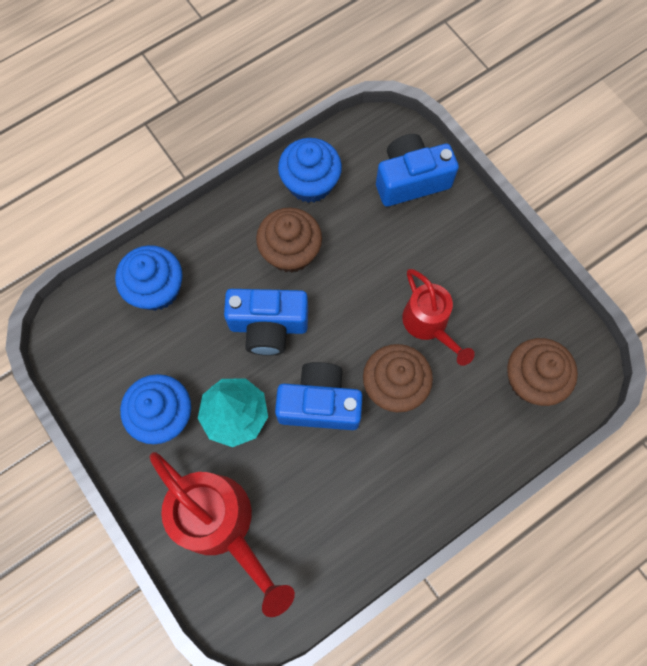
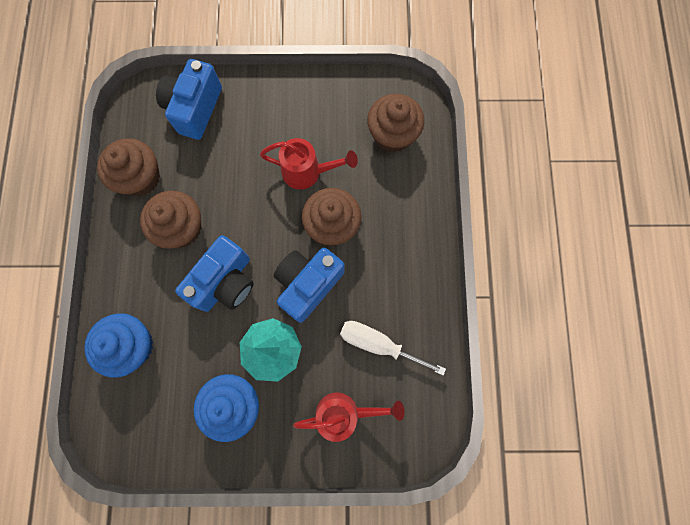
camera: 55 degrees left, 5 degrees up
red watering can [149,452,295,617] -> red watering can [293,392,405,442], size x0.63
blue cupcake [278,138,342,203] -> brown cupcake [97,138,160,196]
none -> white screwdriver [340,321,446,376]

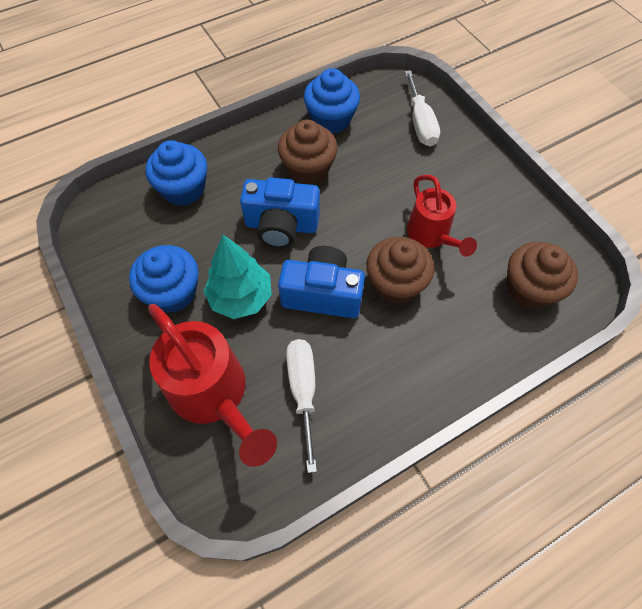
camera: 60 degrees right, 15 degrees down
brown cupcake [97,138,160,196] -> blue cupcake [304,68,360,134]
blue camera [156,59,222,140] -> white screwdriver [405,70,440,147]
red watering can [293,392,405,442] -> red watering can [148,304,277,467], size x1.59

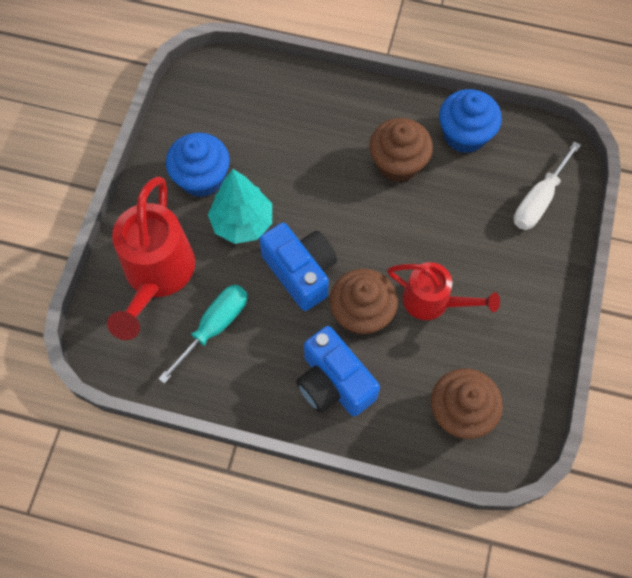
camera: 45 degrees right, 5 degrees up
blue cupcake [145,140,207,206] -> none
blue camera [240,178,320,248] -> blue camera moved to [296,326,380,416]
white screwdriver [286,339,317,473] -> turquoise screwdriver [158,285,248,384]
red watering can [407,175,477,257] -> red watering can turned 90 degrees counterclockwise [387,262,500,320]

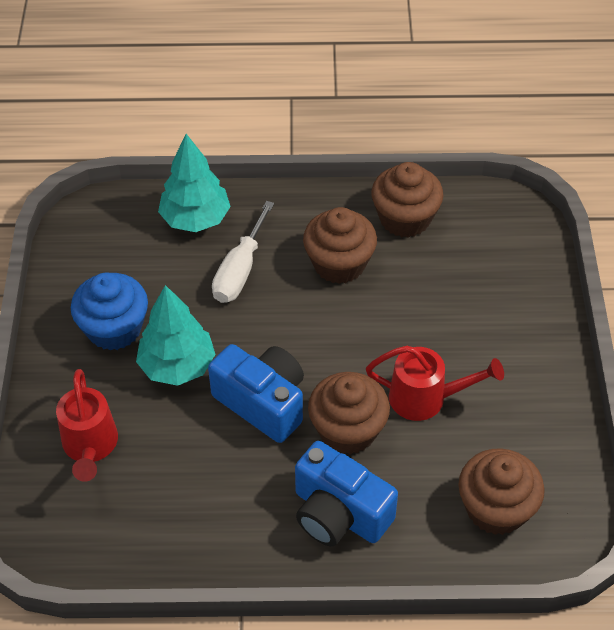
camera: 15 degrees left, 15 degrees down
red watering can [107,177,195,340] -> red watering can [56,369,118,482], size x0.63
turquoise screwdriver [158,285,248,384] -> none
blue cupcake [439,89,502,153] -> brown cupcake [371,162,443,238]
white screwdriver [514,141,581,230] -> white screwdriver moved to [212,201,274,303]
none -> turquoise tree [158,134,231,232]

